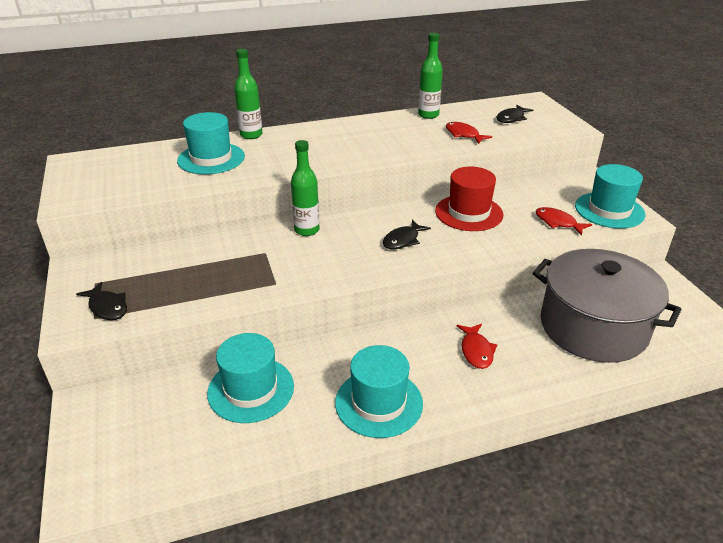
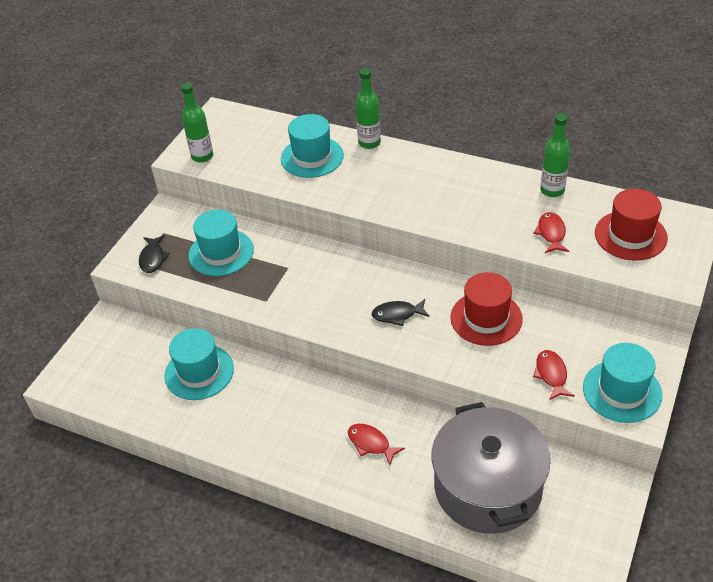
camera: 45 degrees right, 10 degrees up
green bottle [291,140,320,236] -> green bottle moved to [181,83,213,163]
turquoise hat [335,345,423,438] -> turquoise hat moved to [188,210,254,276]
red fish [457,324,497,369] -> red fish turned 90 degrees clockwise [348,424,405,465]
black fish [497,105,533,123] -> red hat [595,189,668,261]

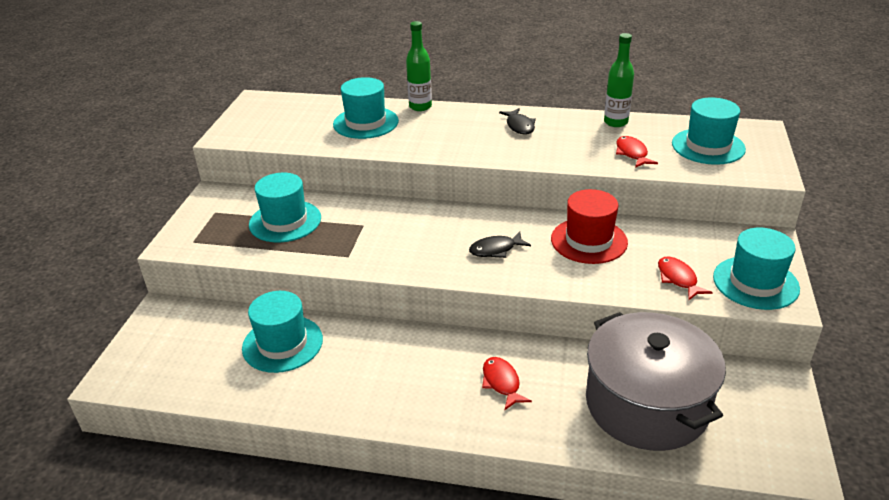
camera: 15 degrees left, 10 degrees down
black fish [139,235,170,273] -> black fish moved to [499,108,536,135]
green bottle [181,83,213,163] -> none
red fish [348,424,405,465] -> red fish turned 45 degrees clockwise [482,357,532,410]
red hat [595,189,668,261] -> turquoise hat [672,97,746,165]

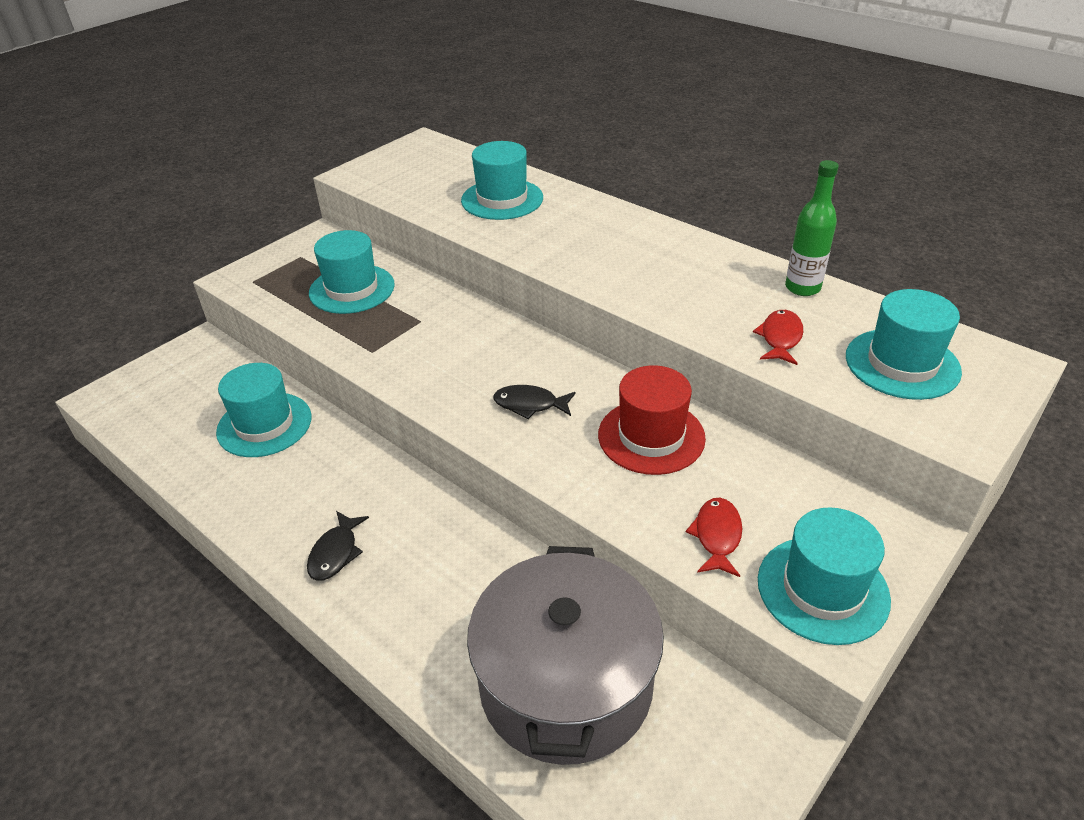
camera: 30 degrees right, 5 degrees up
green bottle [406,21,432,111] -> none
red fish [482,357,532,410] -> none
black fish [499,108,536,135] -> black fish moved to [307,511,369,581]

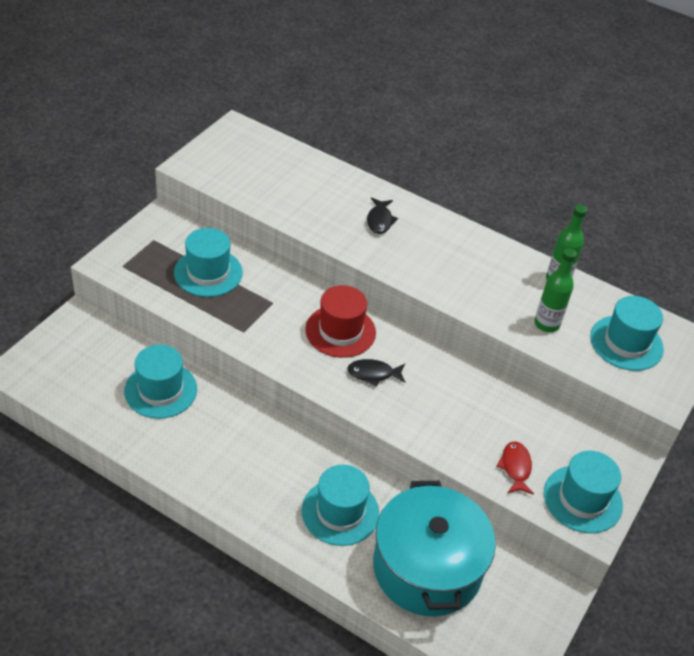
camera: 15 degrees left, 5 degrees up
black fish [307,511,369,581] -> black fish moved to [367,198,398,234]
turquoise hat [461,141,543,220] -> turquoise hat moved to [302,465,379,546]
grey pot [467,546,664,765] -> turquoise pot [373,481,496,616]
red hat [598,365,706,475] -> red hat moved to [305,285,376,358]
red fish [753,310,803,365] -> green bottle [535,248,577,332]

